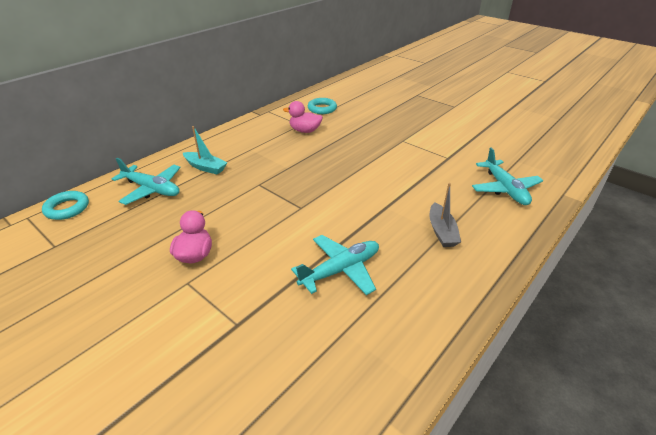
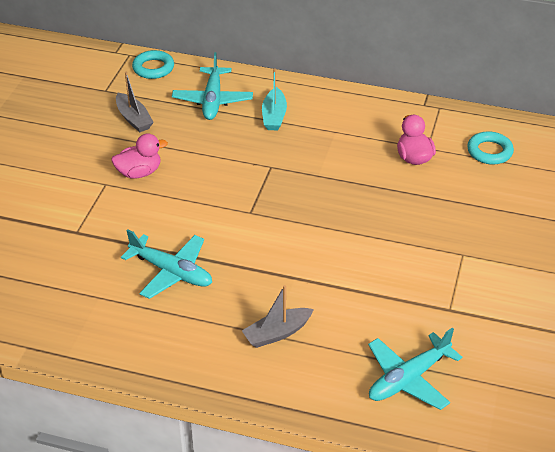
camera: 65 degrees right, 5 degrees up
none -> grey boat [116,72,154,132]

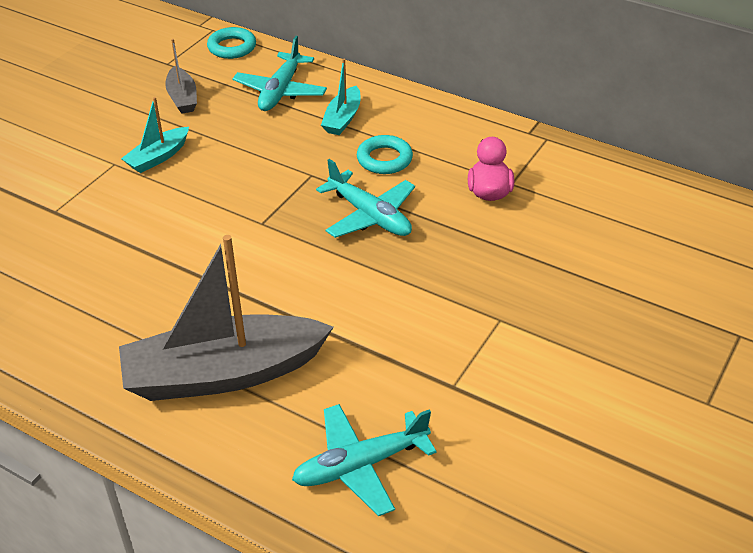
camera: 15 degrees right, 0 degrees up
pink duck [111,134,168,179] -> turquoise boat [121,97,189,173]
turquoise plane [121,230,212,299] -> turquoise plane moved to [316,159,415,238]
grey boat [242,285,314,348] -> grey boat [119,235,334,401], size x2.12
turquoise ring [467,131,514,164] -> turquoise ring moved to [357,135,413,174]

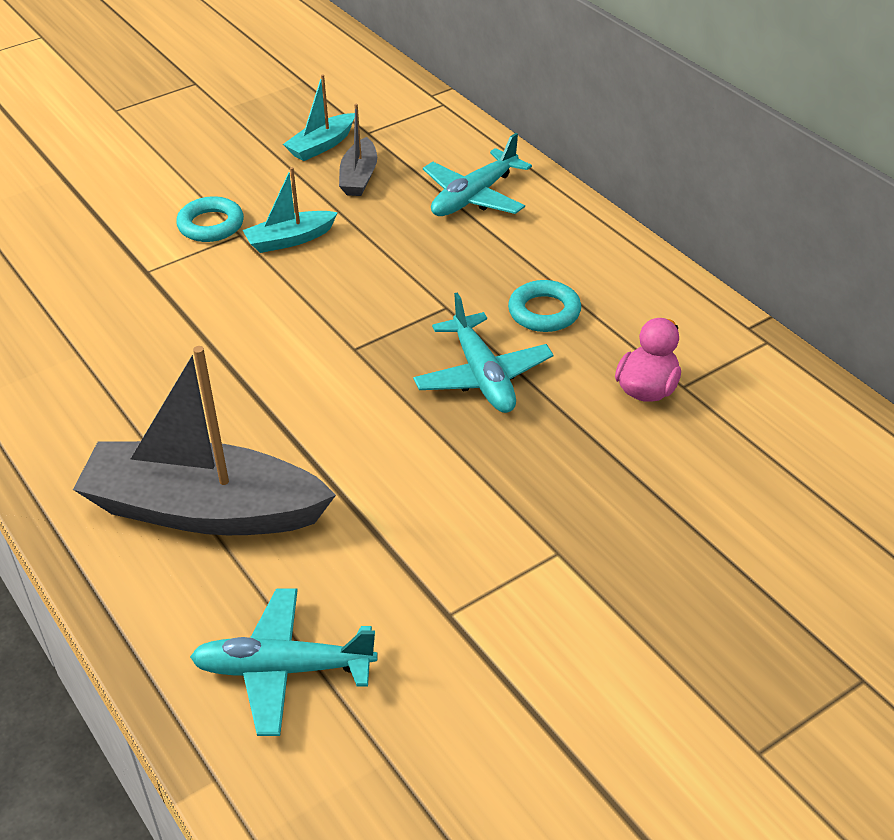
camera: 25 degrees right, 0 degrees up
turquoise ring [207,27,256,59] -> turquoise ring moved to [176,196,244,242]
turquoise boat [321,59,360,135] -> turquoise boat moved to [283,74,355,161]

